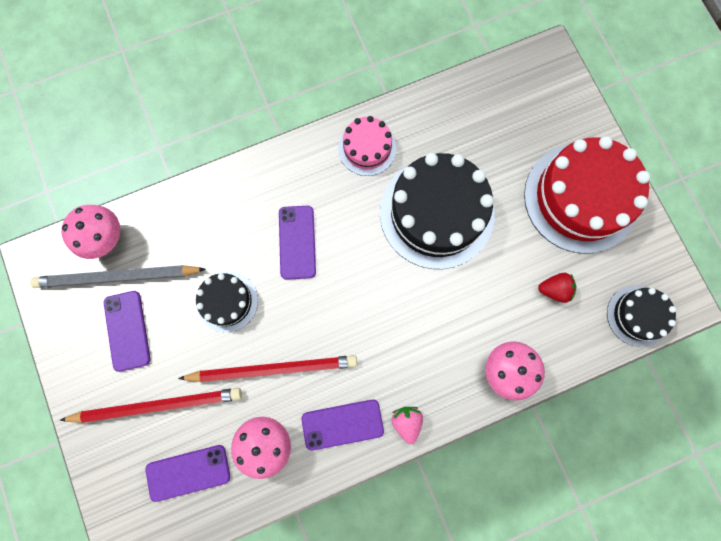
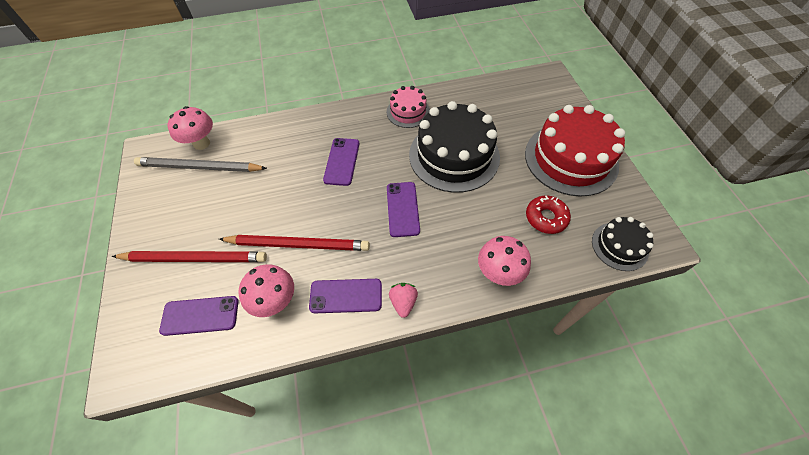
camera: 10 degrees right, 20 degrees down
purple phone [104,291,150,372] -> purple phone moved to [387,182,420,237]
black cake [196,271,258,333] -> none
red strawberry [538,273,576,303] -> red donut [526,196,571,234]

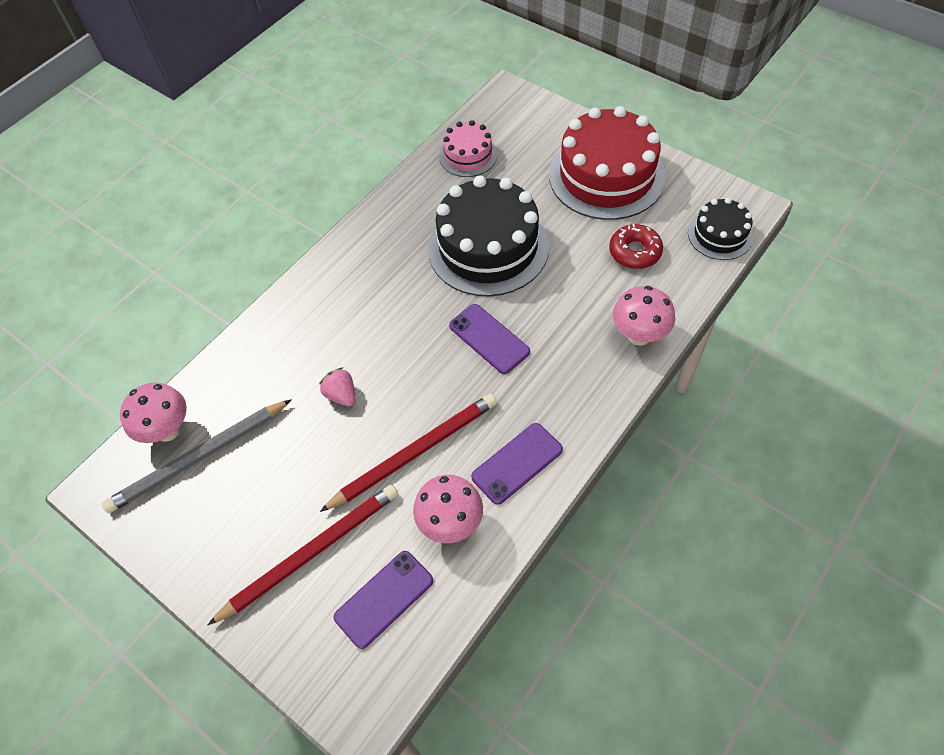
camera: 35 degrees left, 0 degrees up
purple phone [323,138,359,186] -> none
pink cake [387,86,430,128] -> pink cake moved to [439,120,498,177]
pink strawberry [389,283,418,318] -> pink strawberry moved to [319,367,355,407]

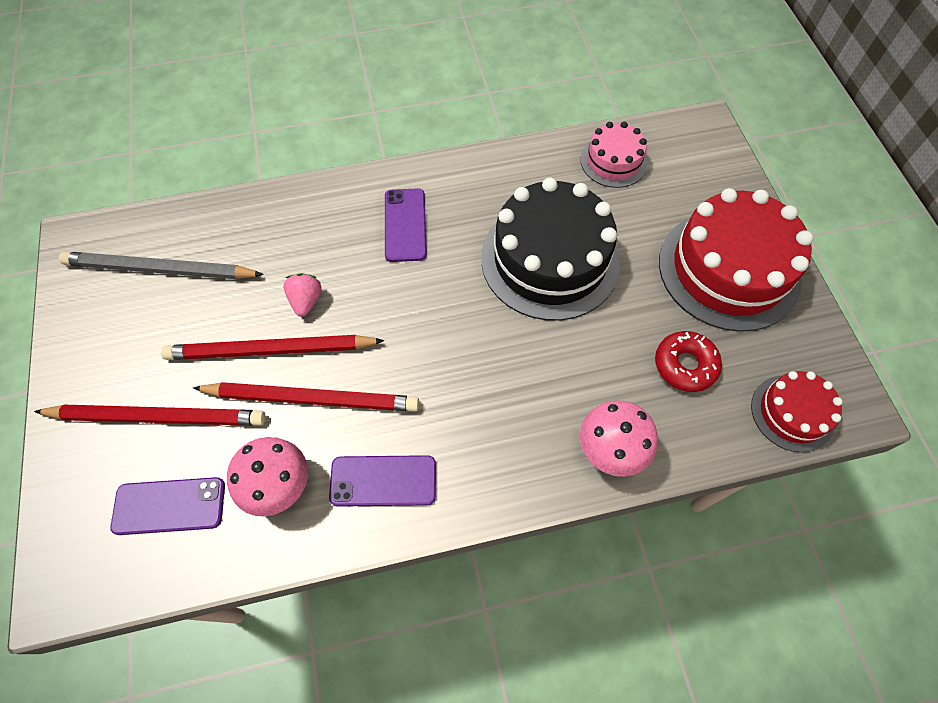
camera: 35 degrees right, 5 degrees up
pink mushroom [120,382,187,443] -> none
purple phone [449,304,530,374] -> purple phone moved to [385,188,427,262]
black cake [688,198,753,260] -> red cake [751,371,843,453]
none -> red pencil [161,335,385,360]

